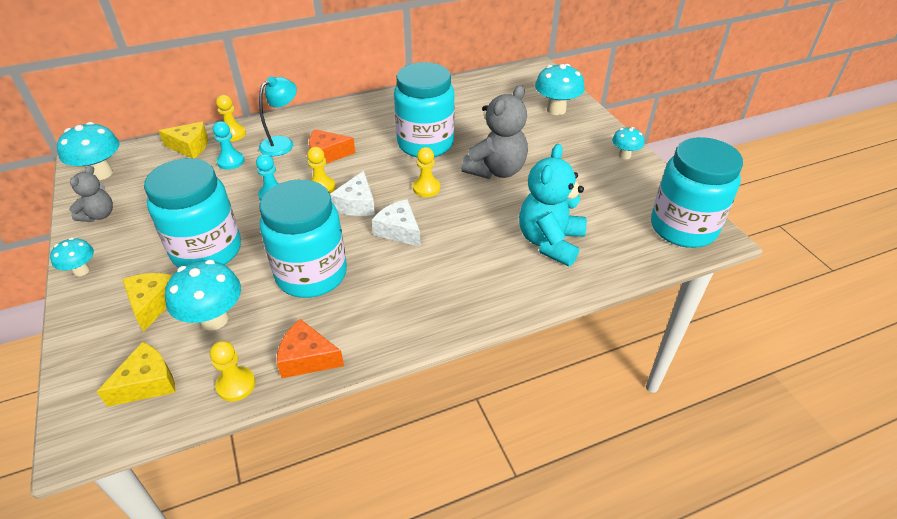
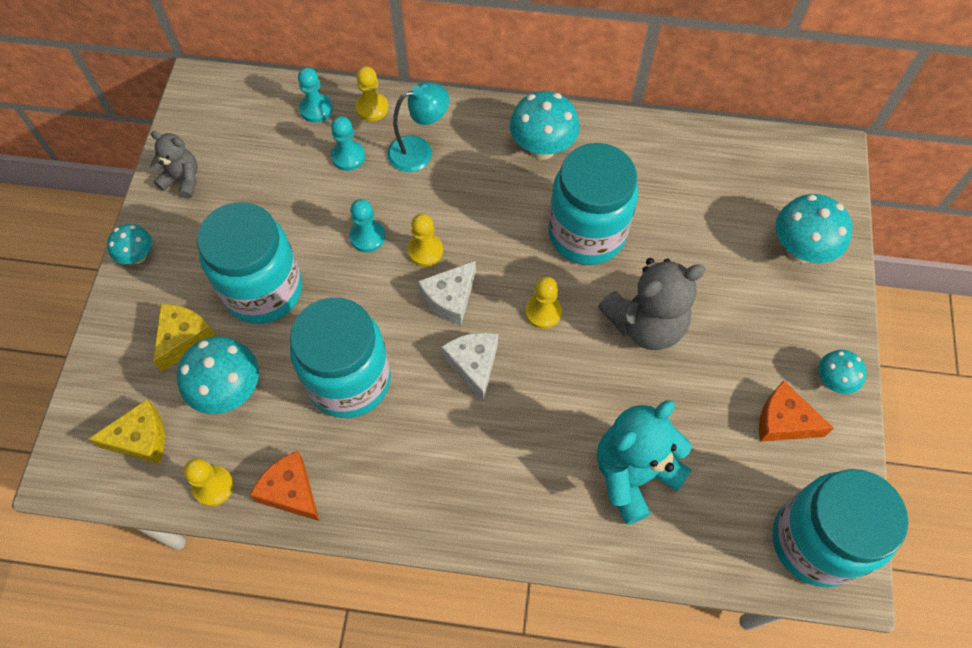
camera: 30 degrees right, 20 degrees up
turquoise mushroom [57,122,120,180] -> turquoise mushroom moved to [510,91,579,160]
grey teddy bear [69,165,113,222] -> grey teddy bear turned 120 degrees counterclockwise [150,131,197,199]
yellow cheese [158,122,208,158] -> turquoise pawn [298,67,333,123]
orange cheese [309,129,355,164] -> orange cheese moved to [759,380,834,442]

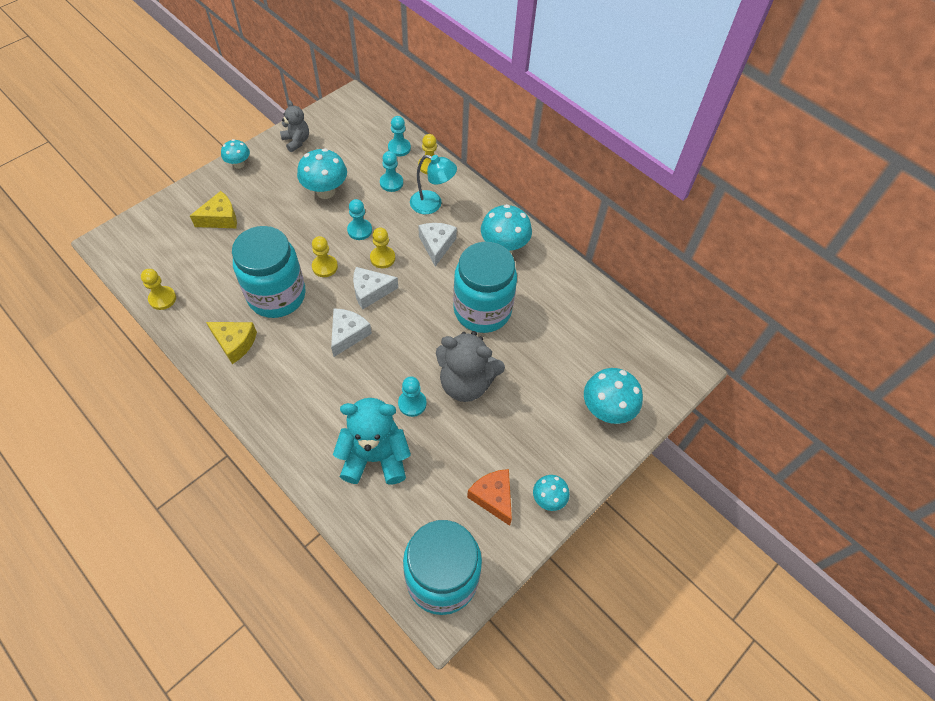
camera: 35 degrees right, 5 degrees down
yellow cheese [88,399,165,464] -> yellow cheese moved to [206,322,257,364]
turquoise mushroom [177,337,259,414] -> turquoise mushroom moved to [297,148,347,199]
turquoise jar [197,202,302,324] -> none
orange cheese [250,451,319,521] -> none
yellow pawn [525,277,562,329] -> yellow pawn moved to [312,236,338,277]
none -> turquoise pawn [398,376,427,417]
none -> white cheese [418,223,457,267]

